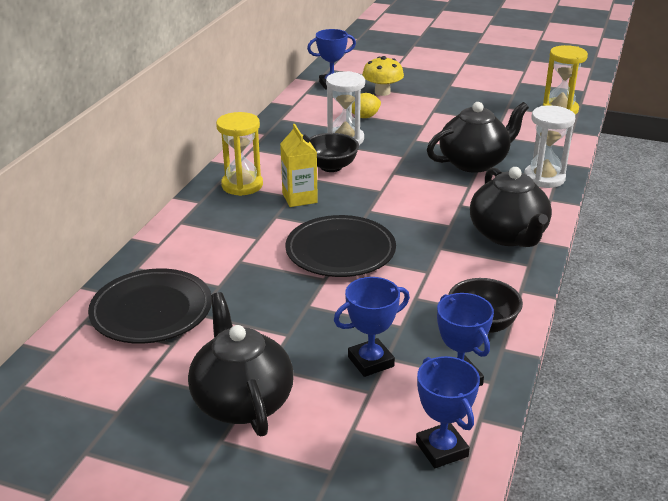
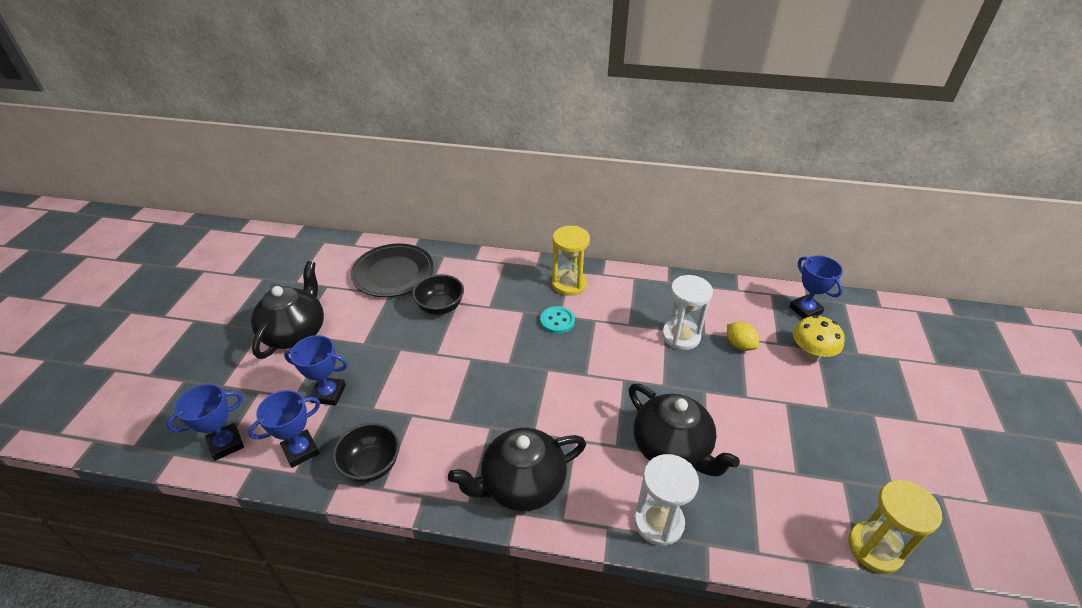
camera: 80 degrees right, 10 degrees up
black teapot [188,292,294,436] -> black teapot turned 45 degrees counterclockwise [251,261,324,359]
yellow carton [280,124,318,207] -> turquoise button [540,306,575,334]
black plate [285,215,396,277] -> none
black bowl [310,133,359,172] -> black bowl moved to [412,274,464,315]
blue trophy [334,277,410,377] -> blue trophy turned 45 degrees counterclockwise [284,335,348,406]

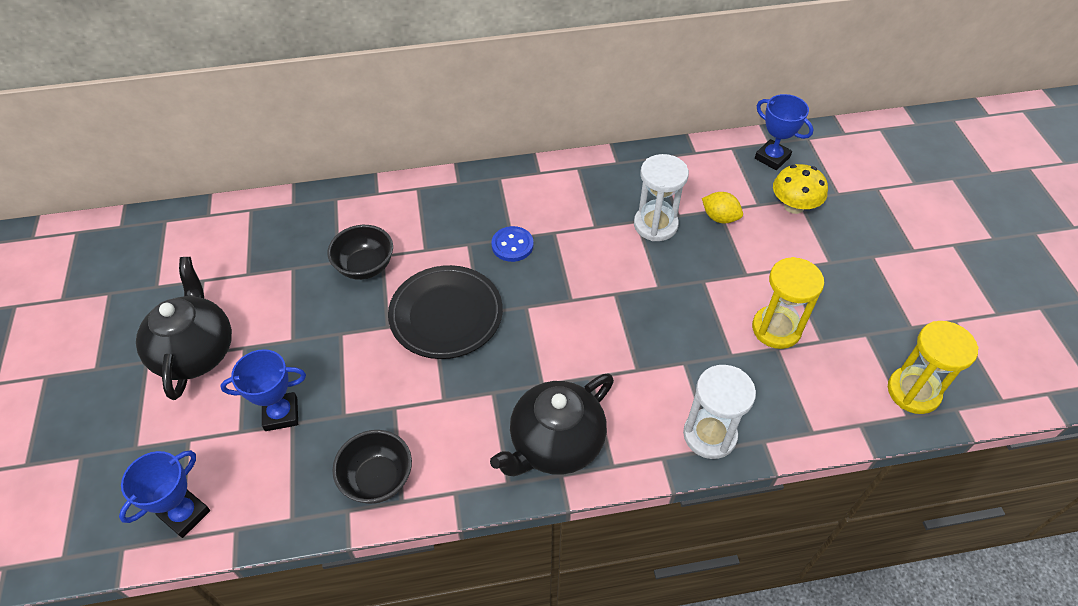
camera: 20 degrees left, 10 degrees up
blue trophy [248,390,320,468] -> none
black plate [351,244,433,297] -> black plate moved to [388,265,503,359]
turquoise button [540,306,575,334] -> blue button [491,226,533,262]
yellow hourglass [552,226,590,296] -> yellow hourglass moved to [752,257,824,349]
black teapot [629,384,740,477] -> none

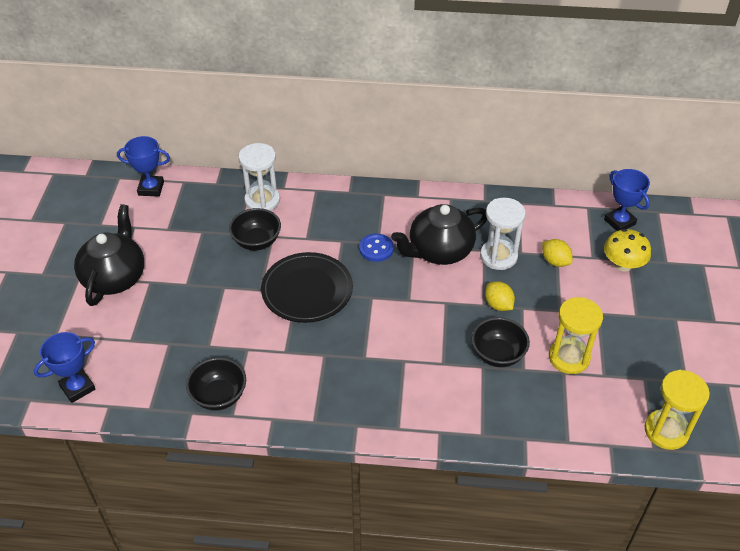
camera: 15 degrees right, 5 degrees down
blue trophy [220,349,306,431] -> blue trophy moved to [117,136,170,196]
black teapot [490,374,614,476] -> black teapot moved to [391,204,487,265]
white hourglass [683,365,756,459] -> white hourglass moved to [238,143,280,211]
none -> black bowl [471,317,530,367]
none -> yellow lemon [485,281,515,311]

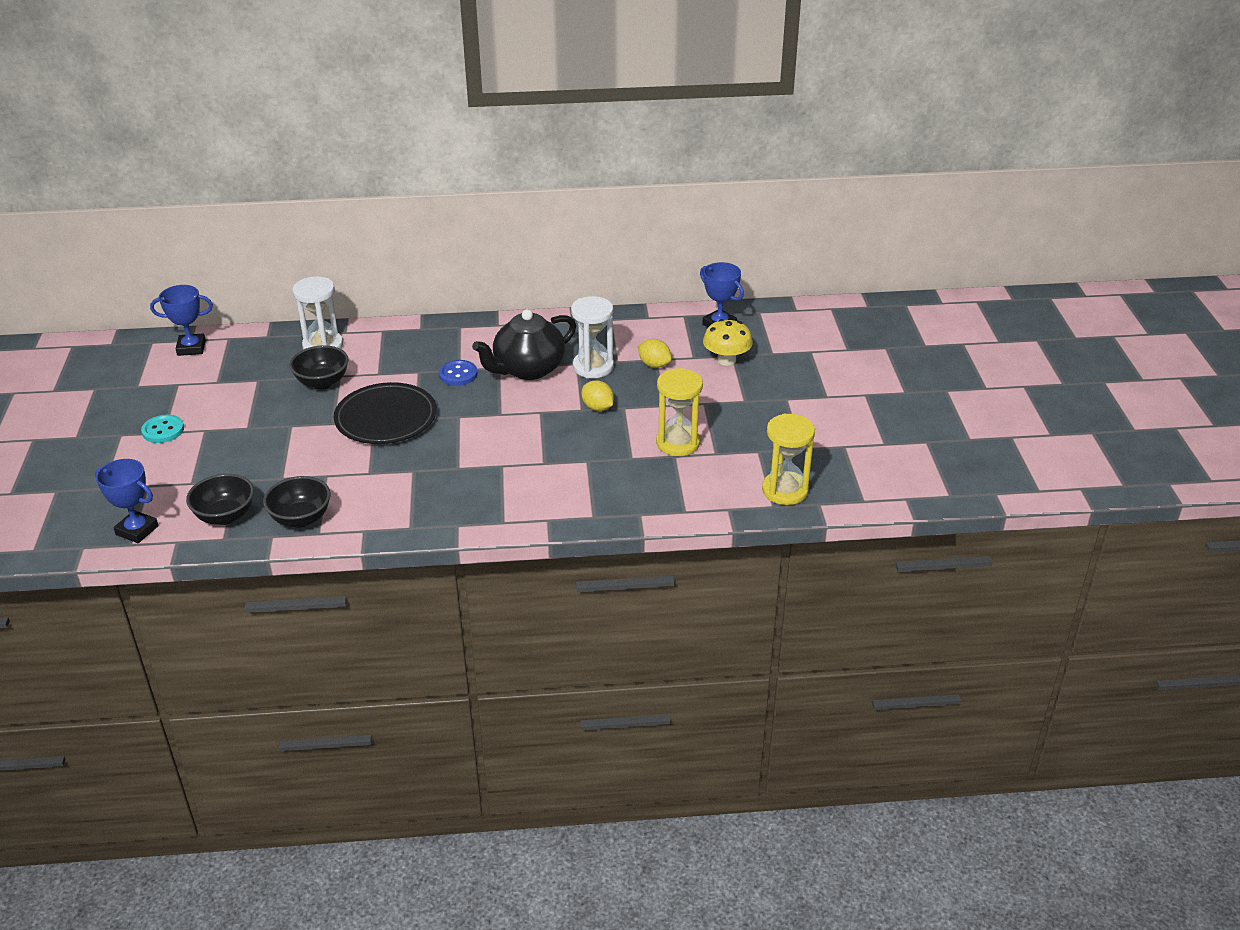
camera: 10 degrees left, 10 degrees down
blue trophy [34,332,95,403] -> blue trophy turned 75 degrees clockwise [95,459,159,543]
black teapot [74,204,144,306] -> turquoise button [141,415,184,443]
black bowl [471,317,530,367] -> black bowl moved to [186,474,254,525]

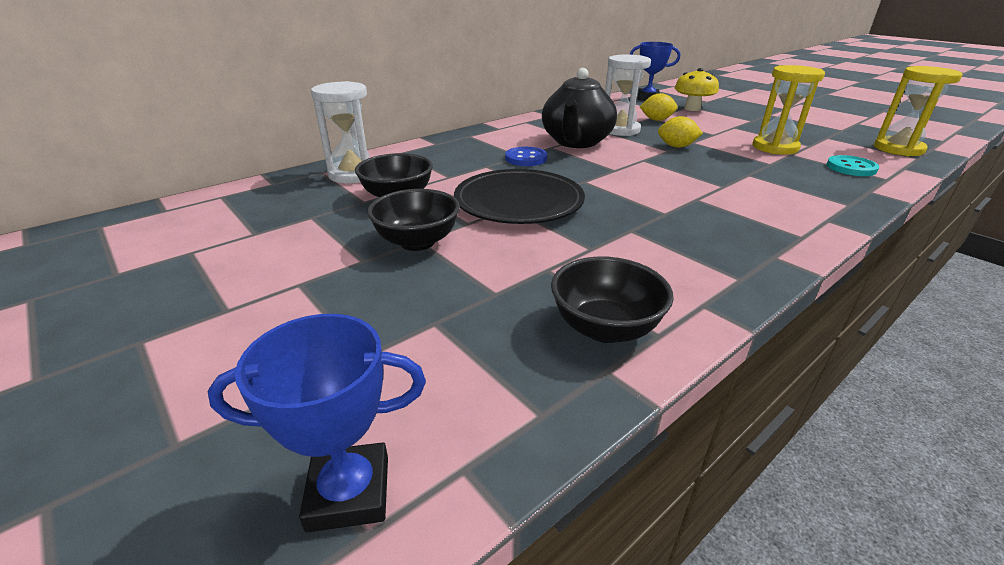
camera: 35 degrees left, 5 degrees down
turquoise button [141,415,184,443] -> turquoise button moved to [826,155,879,176]
blue trophy [150,285,213,356] -> none
black bowl [186,474,254,525] -> black bowl moved to [367,189,460,251]

